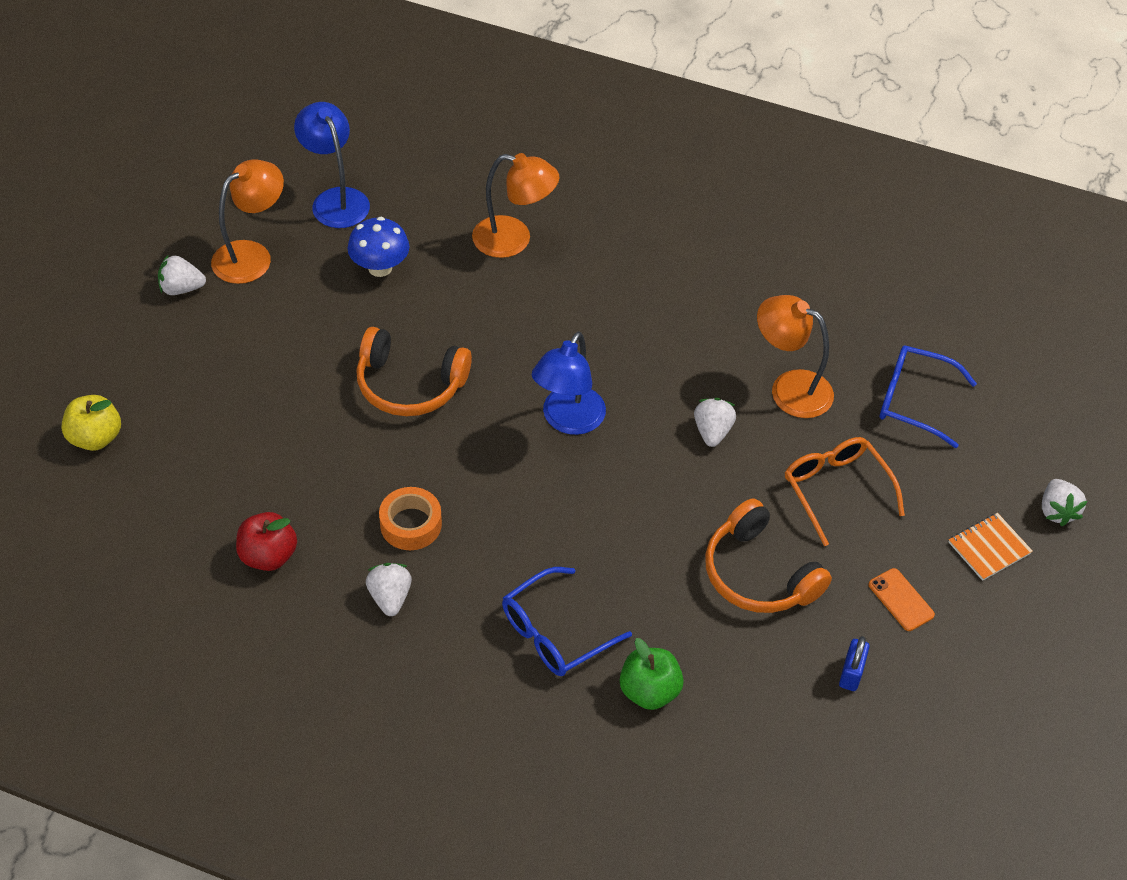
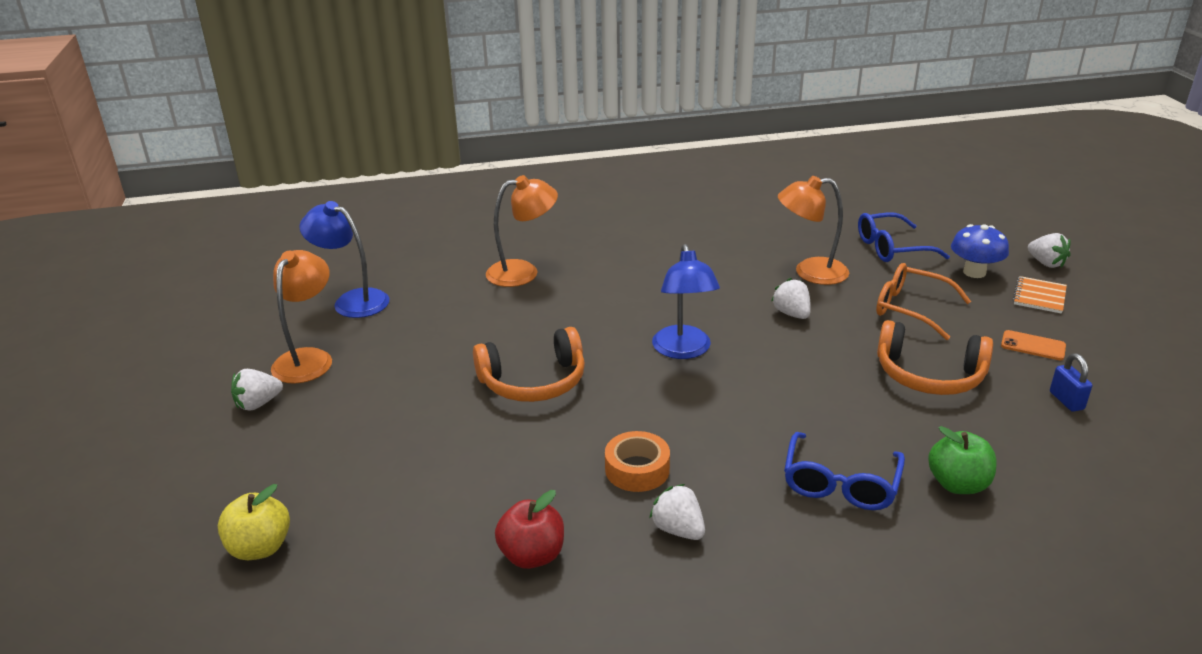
camera: 30 degrees left, 20 degrees down
blue mushroom [347,217,409,277] -> blue mushroom moved to [951,224,1009,278]

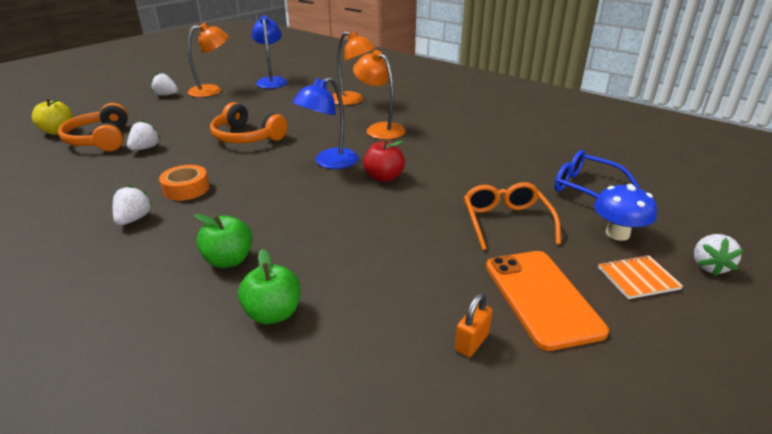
camera: 50 degrees right, 0 degrees up
red apple [495,490,564,569] -> red apple moved to [363,139,405,182]
white strawberry [771,278,811,319] -> white strawberry moved to [127,120,161,151]
orange lamp [778,176,849,285] -> orange lamp moved to [353,50,405,140]
blue glasses [784,432,905,510] -> green apple [194,214,253,268]
orange headphones [877,320,993,395] -> orange headphones moved to [58,103,128,151]
orange phone [1001,330,1066,360] -> orange phone [486,251,609,351], size x2.05
blue padlock [1050,353,1092,412] -> orange padlock [455,293,492,357]

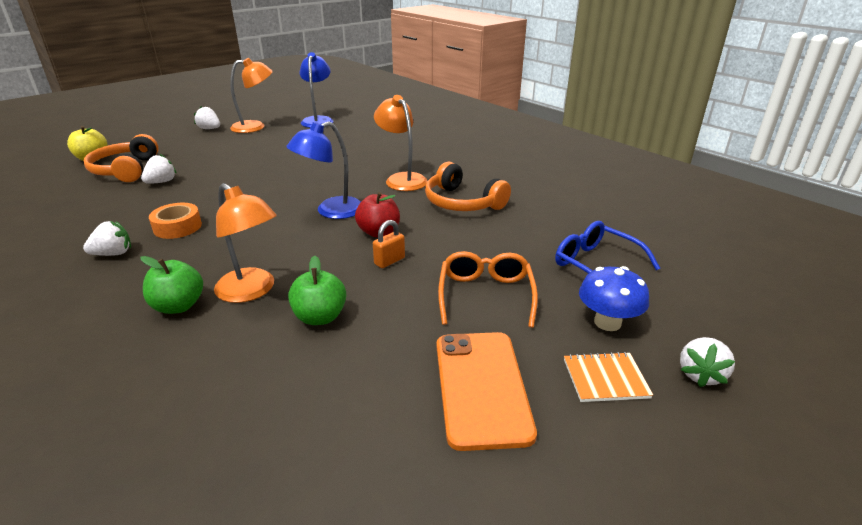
camera: 10 degrees right, 0 degrees up
white strawberry [113,185,153,225] -> white strawberry turned 45 degrees clockwise [83,221,131,256]
orange headphones [210,102,287,143] -> orange headphones moved to [425,162,511,211]
green apple [238,249,301,324] -> green apple moved to [288,256,346,325]
orange lamp [332,31,376,105] -> orange lamp moved to [214,183,277,303]
orange padlock [455,293,492,357] -> orange padlock moved to [373,220,405,268]

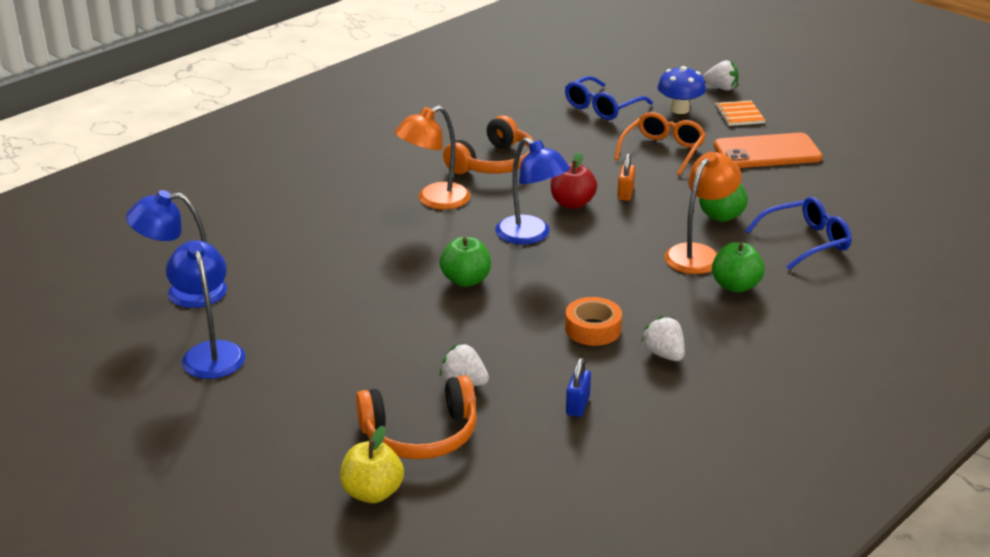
camera: 95 degrees left, 0 degrees up
white strawberry [194,106,220,129] -> none
orange lamp [230,58,273,133] -> blue lamp [166,240,245,379]
orange padlock [373,220,405,268] -> orange padlock turned 60 degrees clockwise [617,153,635,201]
orange glasses [438,251,538,328] -> orange glasses turned 120 degrees clockwise [614,112,706,176]
none -> green apple [440,237,491,287]
none -> blue padlock [566,358,591,417]
none -> blue glasses [745,197,852,270]

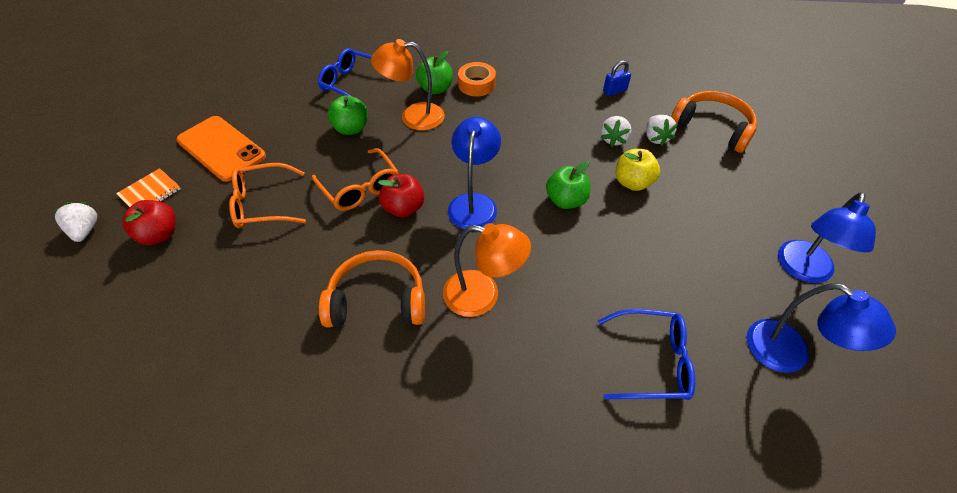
camera: 130 degrees left, 20 degrees up
yellow apple [340,426,404,503] -> yellow apple moved to [616,149,660,191]
blue glasses [565,76,653,120] -> blue glasses moved to [598,309,695,400]
orange tape [565,297,622,346] -> orange tape moved to [458,62,496,96]
orange padlock [617,153,635,201] -> orange glasses [312,148,399,211]
white strawberry [641,316,685,361] -> white strawberry moved to [601,116,632,147]
blue mushroom [657,66,706,114] -> red apple [123,200,176,245]

